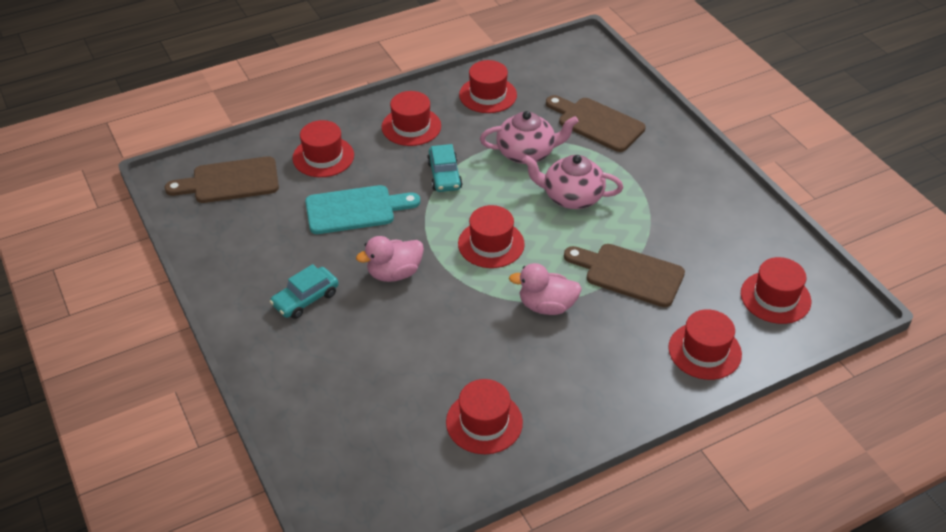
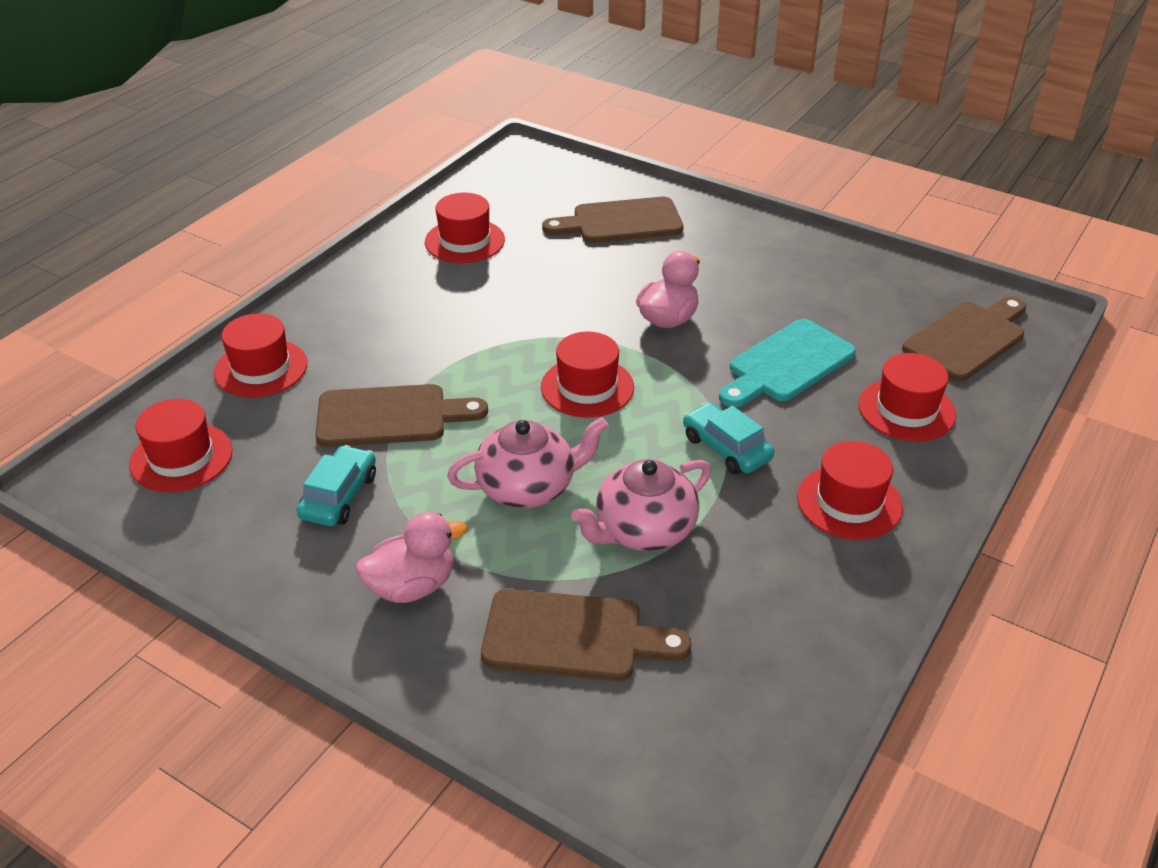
camera: 150 degrees right, 5 degrees down
turquoise car [270,264,339,319] -> turquoise car moved to [297,445,376,526]
red hat [459,60,517,113] -> none
pink duck [509,263,582,315] -> pink duck moved to [356,512,467,603]
none -> brown cutting board [542,197,684,243]

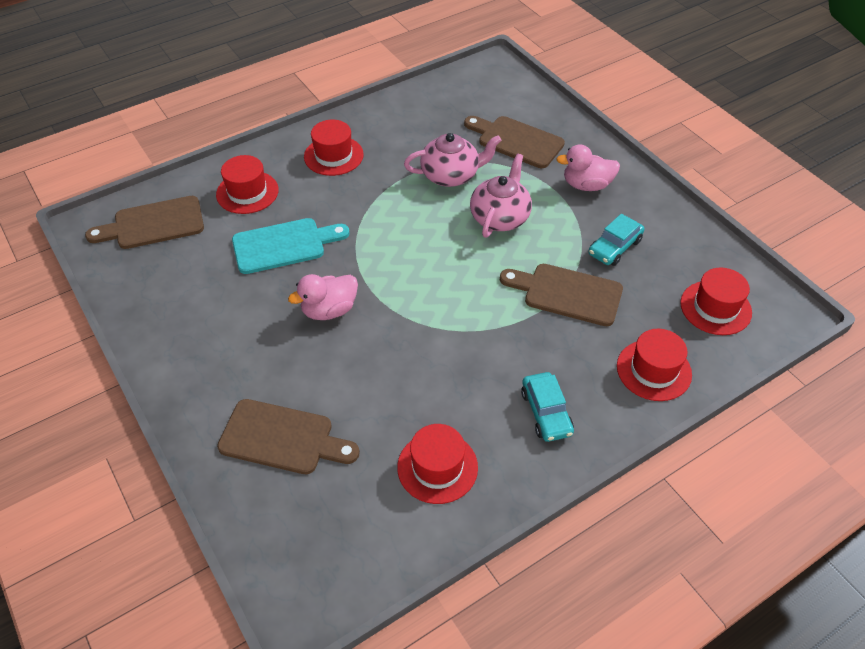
camera: 155 degrees left, 10 degrees up
pink teapot [447,417,609,508] -> pink teapot turned 105 degrees clockwise [470,154,532,238]
red hat [541,332,634,418] -> none
turquoise car [683,402,774,474] -> turquoise car moved to [521,372,574,442]

